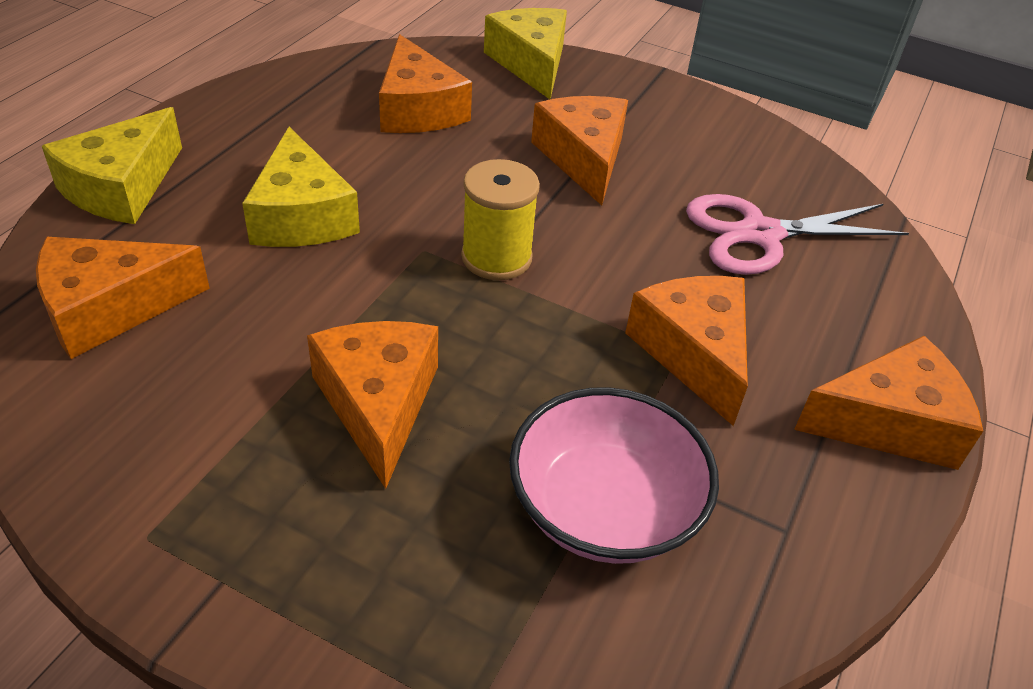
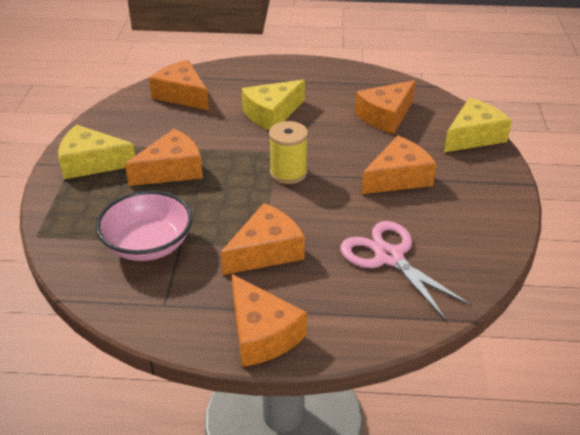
camera: 70 degrees right, 5 degrees down
yellow cheese [42,107,182,224] -> yellow cheese moved to [58,125,135,179]

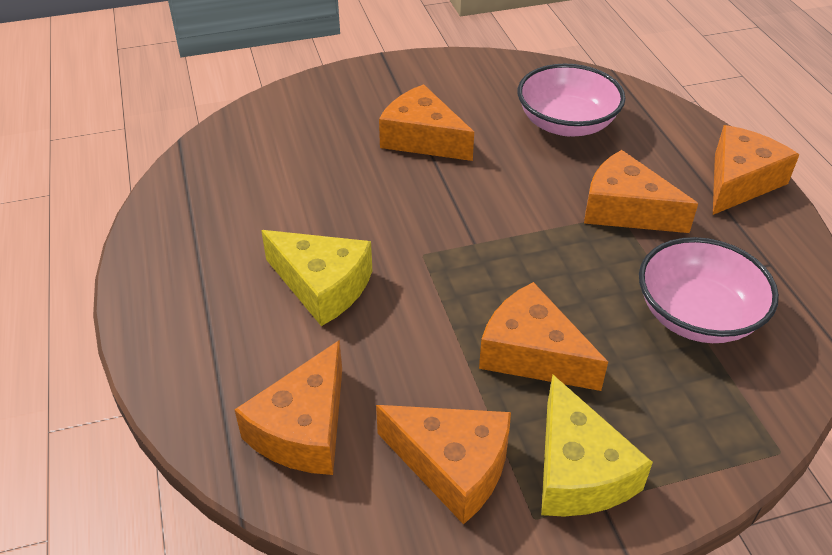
camera: 110 degrees left, 5 degrees up
yellow spool [269,121,308,184] -> none
pink scissors [340,221,472,321] -> pink bowl [517,64,625,136]
orange cheese [355,80,416,134] -> orange cheese moved to [376,405,511,525]
yellow cheese [444,98,512,153] -> none

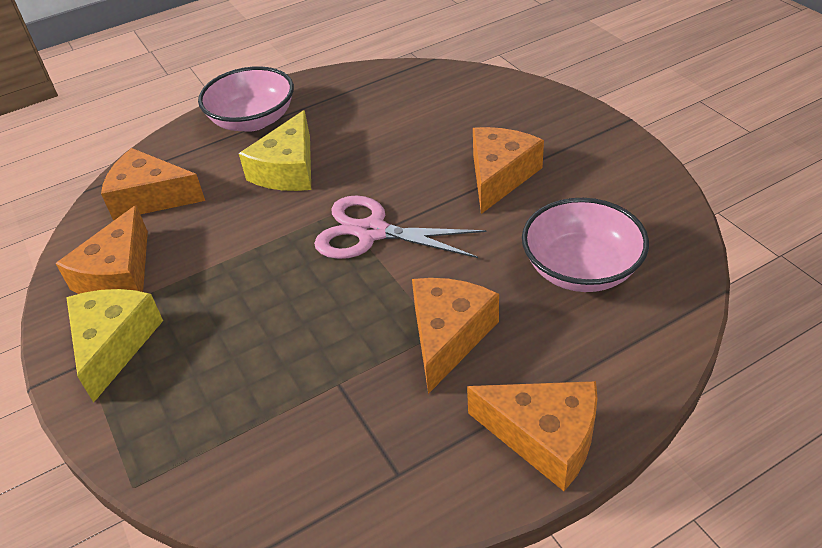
camera: 80 degrees right, 0 degrees up
orange cheese [479,282,608,391] -> none
yellow cheese [541,375,653,517] -> yellow cheese turned 120 degrees clockwise [66,289,163,403]
pink bowl [639,237,779,343] -> pink bowl moved to [198,66,294,132]
none -> pink scissors [314,195,486,259]

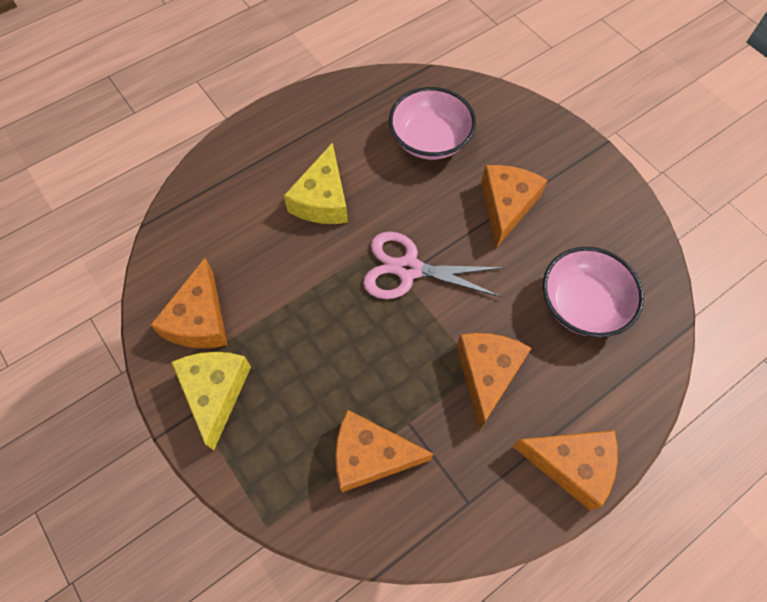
camera: 10 degrees left, 20 degrees up
orange cheese [101,148,205,220] -> orange cheese moved to [335,409,433,492]
pink bowl [198,66,294,132] -> pink bowl moved to [389,87,476,160]

